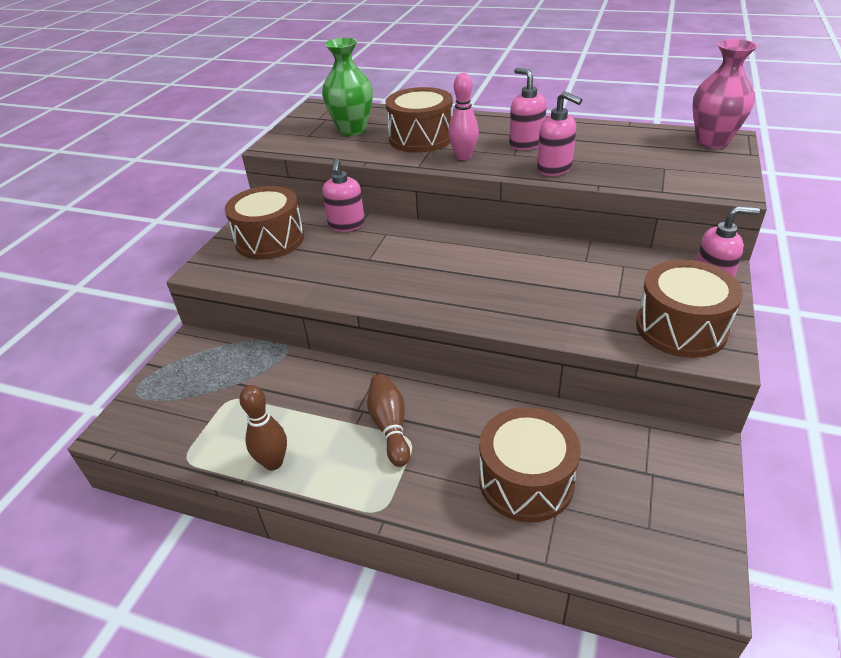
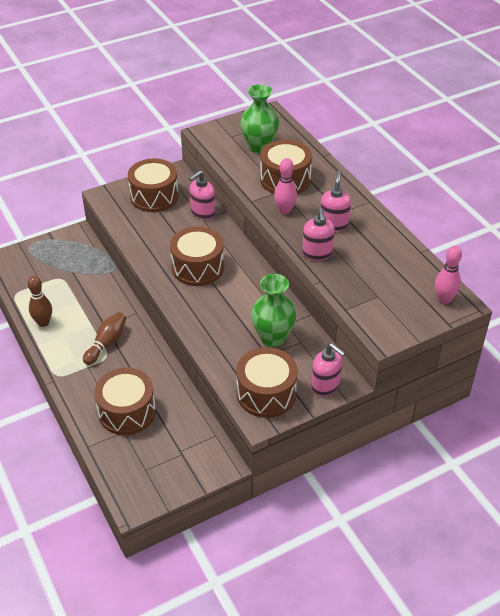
camera: 40 degrees right, 5 degrees up
pink vase [692,39,758,149] -> pink bowling pin [435,246,462,304]
none -> brown drum [170,226,224,286]
none -> green vase [251,274,297,347]

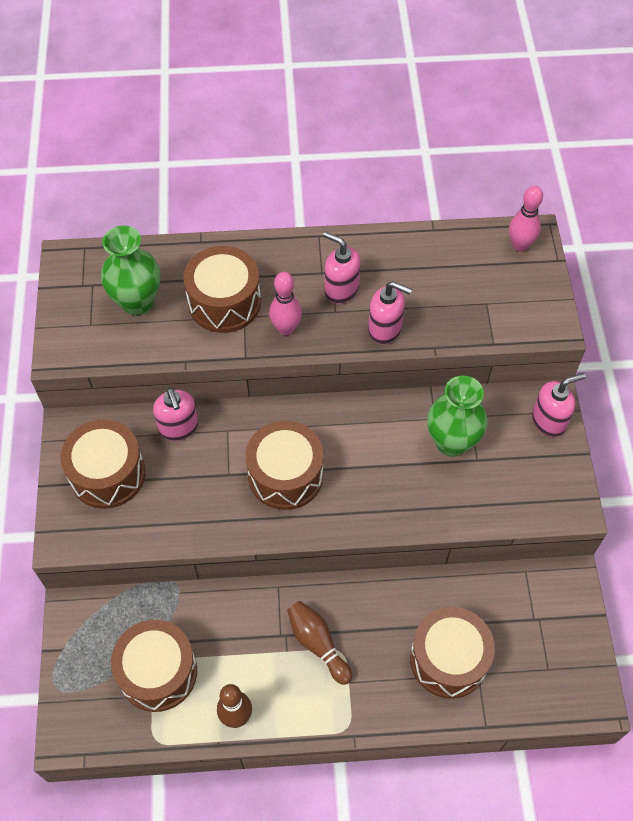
camera: 65 degrees left, 15 degrees up
brown drum [236,347,298,418] -> brown drum moved to [111,620,197,712]

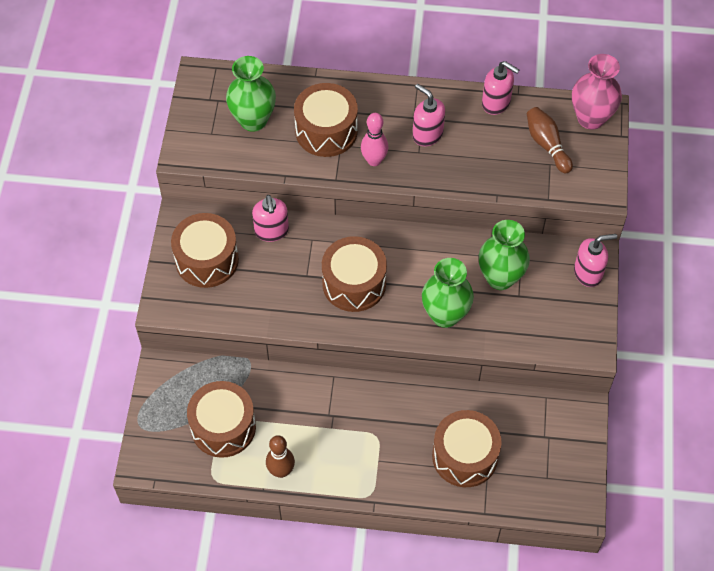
camera: 10 degrees right, 0 degrees up
brown bowling pin [287,601,352,685] -> brown bowling pin moved to [527,107,573,174]
pink soap dispenser [368,281,412,345] -> pink soap dispenser moved to [482,61,519,115]
pink bowling pin [509,186,543,252] -> pink vase [572,54,622,130]
none -> green vase [422,258,474,328]

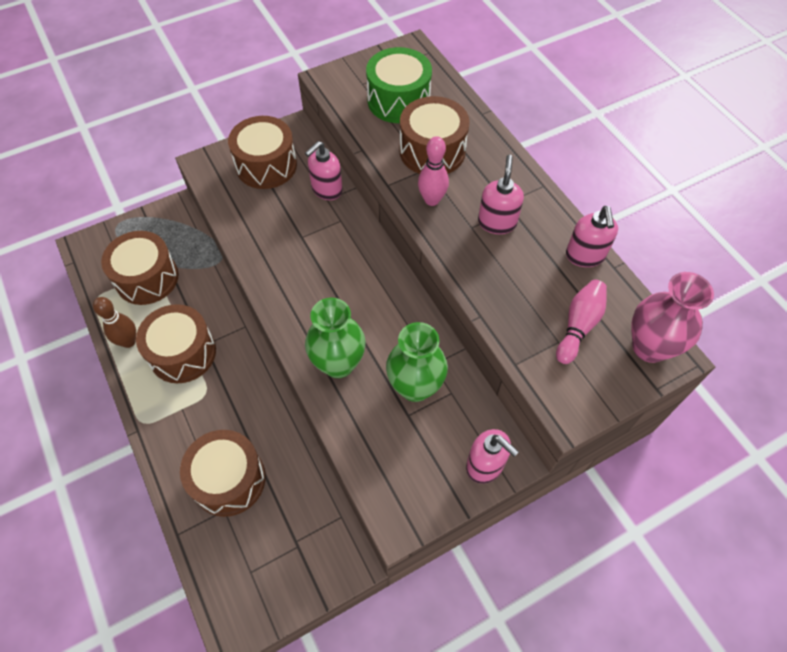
camera: 55 degrees right, 0 degrees up
green vase [226,56,276,132] -> green drum [366,47,432,123]
brown drum [322,236,387,312] -> brown drum moved to [136,304,216,383]
brown bowling pin [527,107,573,174] -> pink bowling pin [556,280,607,364]

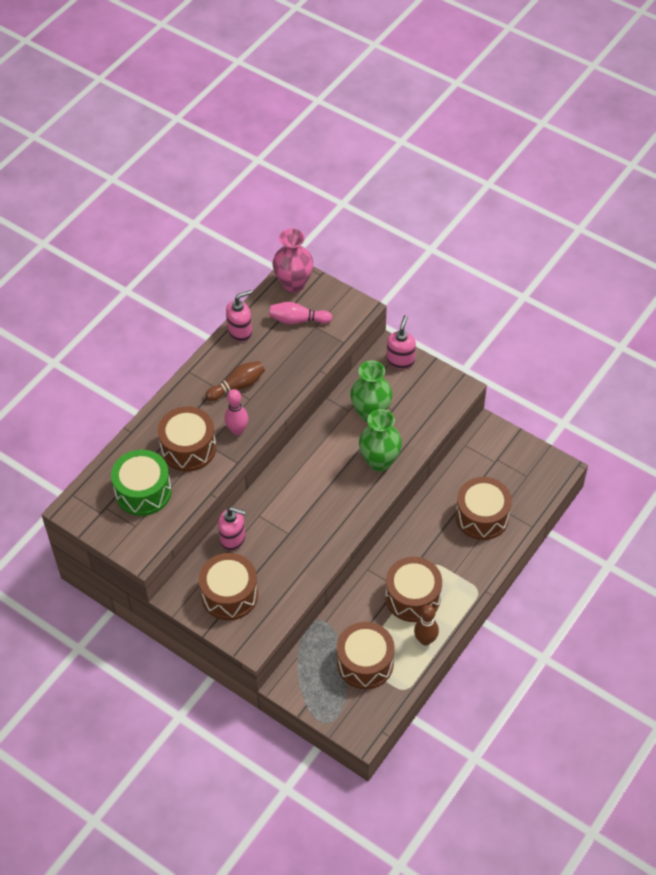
camera: 115 degrees left, 5 degrees down
pink soap dispenser [478,155,524,234] -> brown bowling pin [205,361,265,401]

